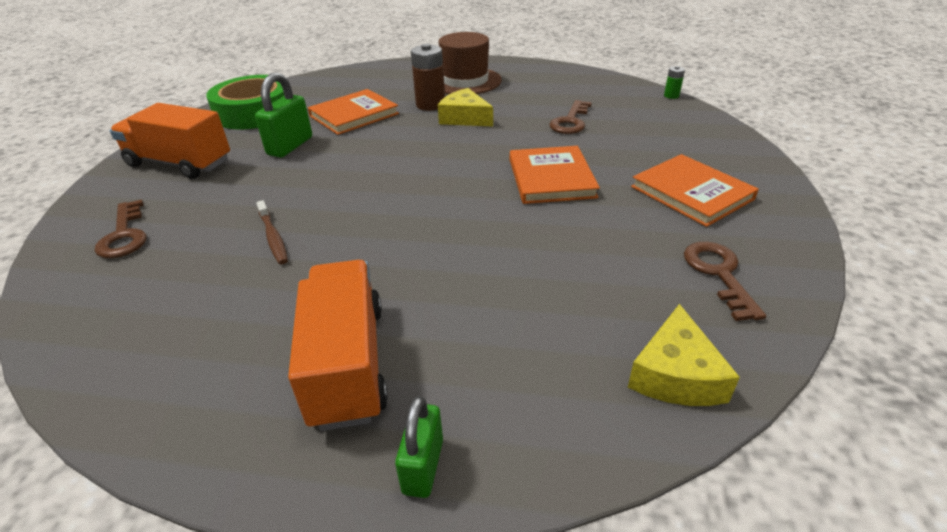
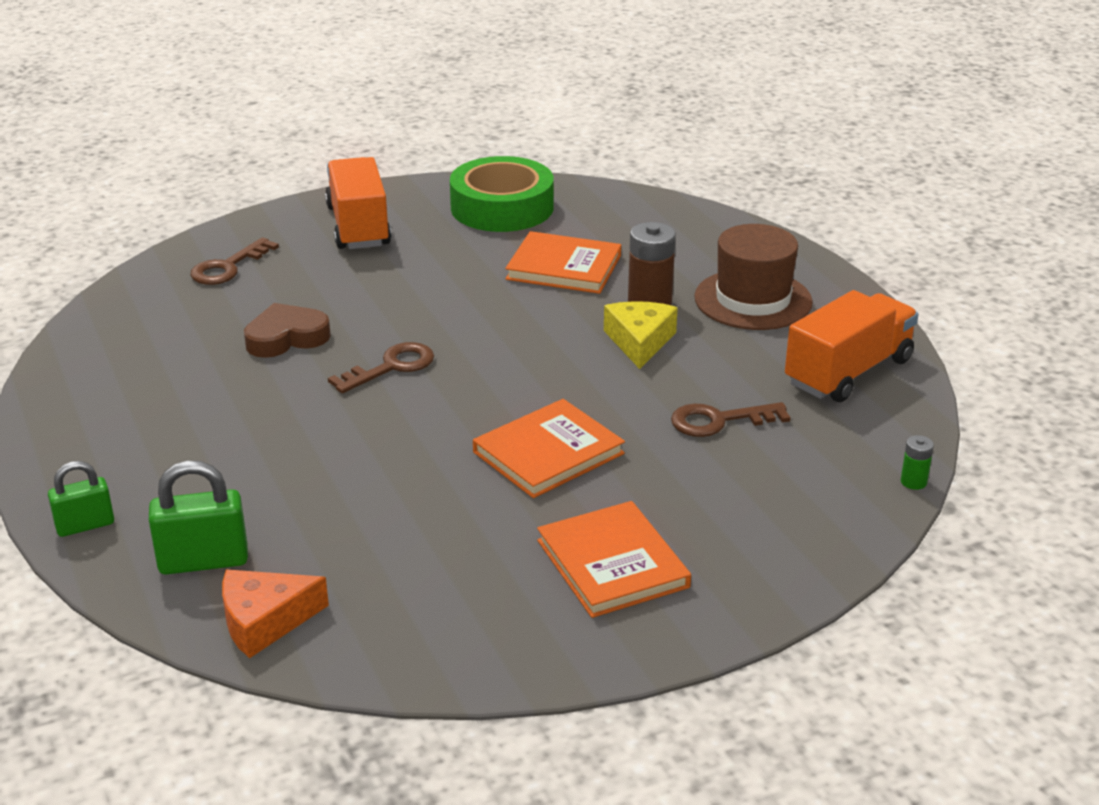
camera: 55 degrees right, 5 degrees down
green padlock [255,72,312,158] -> green padlock moved to [149,461,248,575]
brown toothbrush [256,200,288,264] -> brown heart [244,303,331,358]
orange truck [288,260,388,431] -> orange truck moved to [785,290,919,402]
yellow cheese [628,304,740,406] -> orange cheese [222,570,329,658]
orange book [631,154,759,227] -> orange book turned 45 degrees counterclockwise [537,501,691,618]
brown key [684,242,766,321] -> brown key moved to [328,342,434,393]

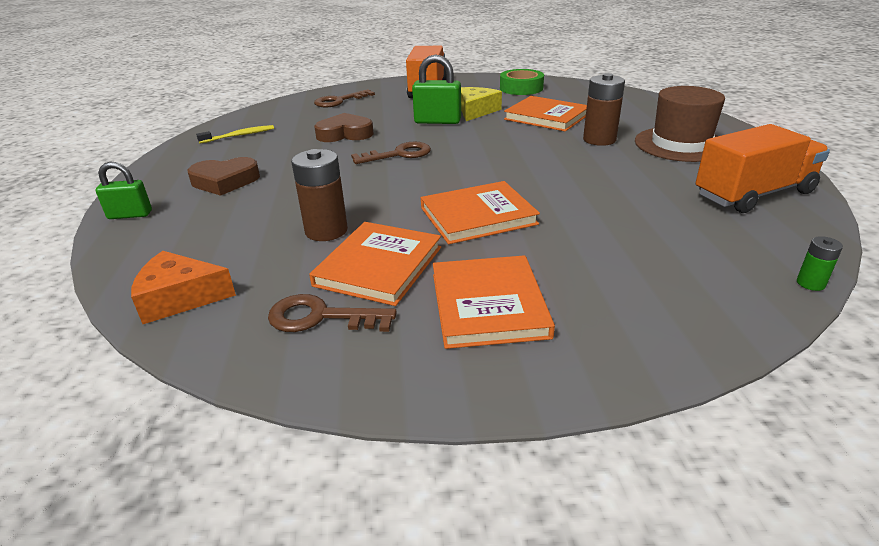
camera: 20 degrees right, 0 degrees up
green padlock [149,461,248,575] -> green padlock moved to [412,55,461,124]
green tape [450,156,553,232] -> green tape [500,69,544,95], size x0.65
yellow cheese [604,301,678,369] -> yellow cheese moved to [461,87,502,121]
brown key [671,402,791,437] -> brown key moved to [268,294,397,332]
none -> brown heart [188,157,260,196]
none -> yellow toothbrush [196,125,274,144]
none -> brown battery [291,149,348,241]
none -> orange book [309,222,441,306]

